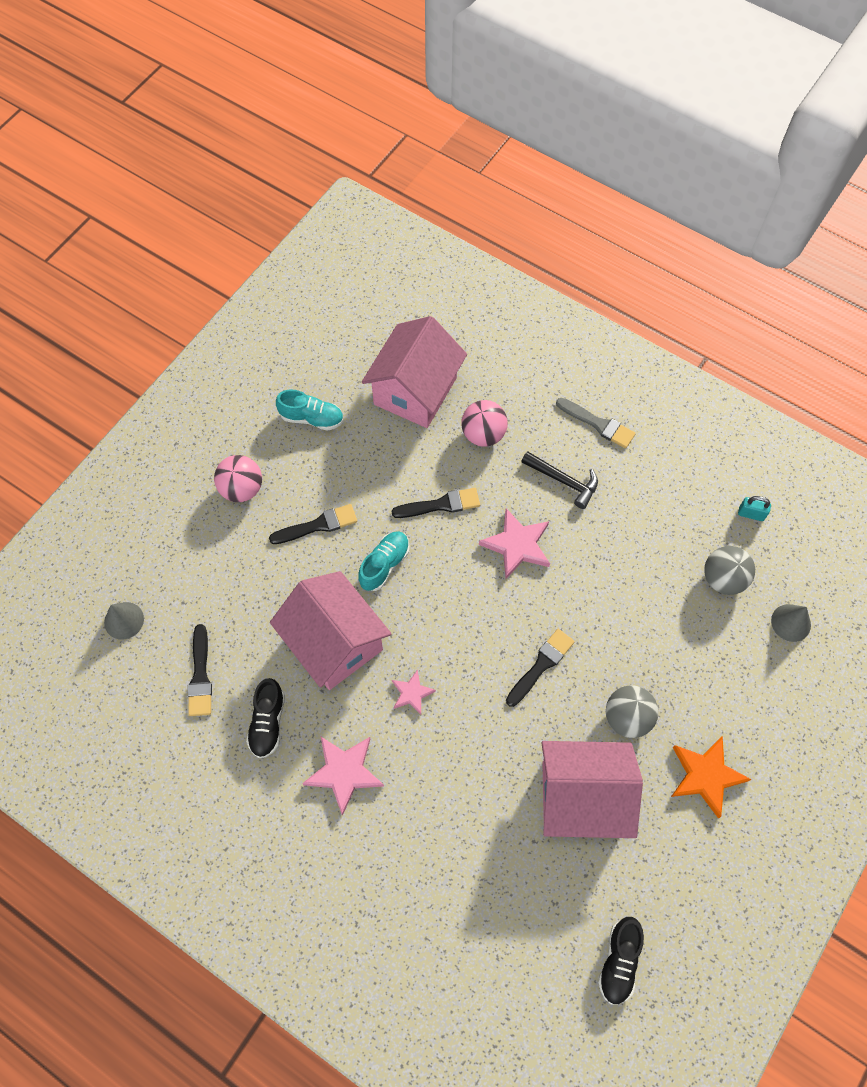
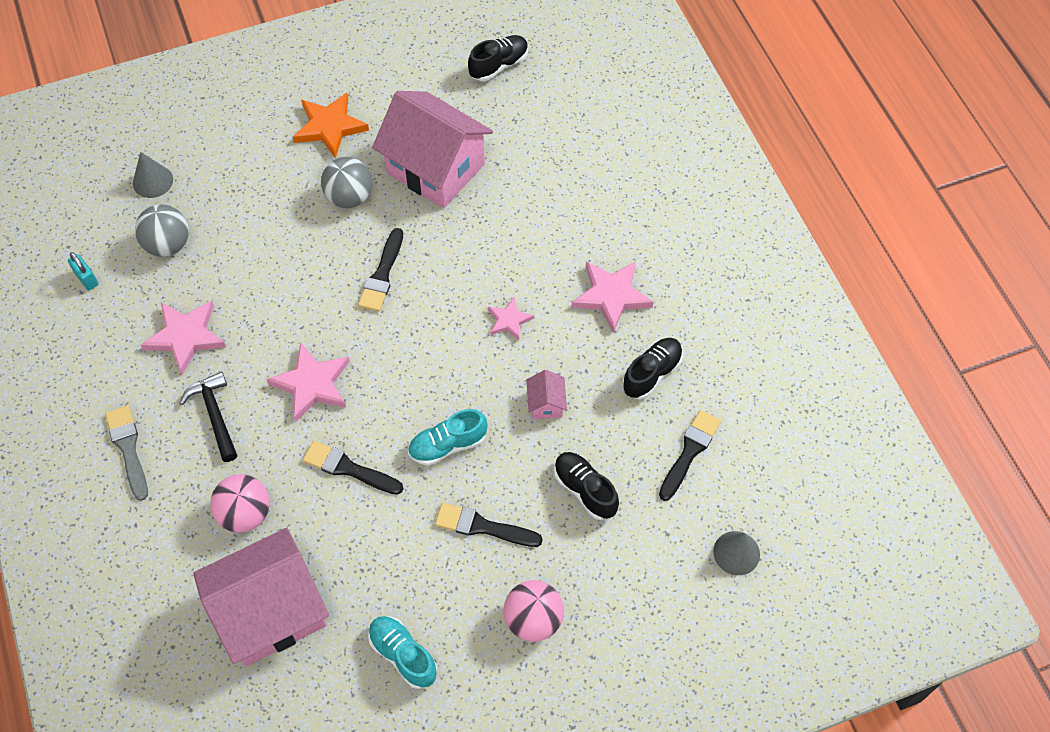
camera: 145 degrees left, 5 degrees down
pink house [270,571,391,690] -> pink house [526,370,567,419], size x0.40
black brush [506,629,575,707] -> black brush turned 60 degrees counterclockwise [358,228,403,312]
none -> pink star [141,300,226,375]
none -> black shoe [554,452,619,520]

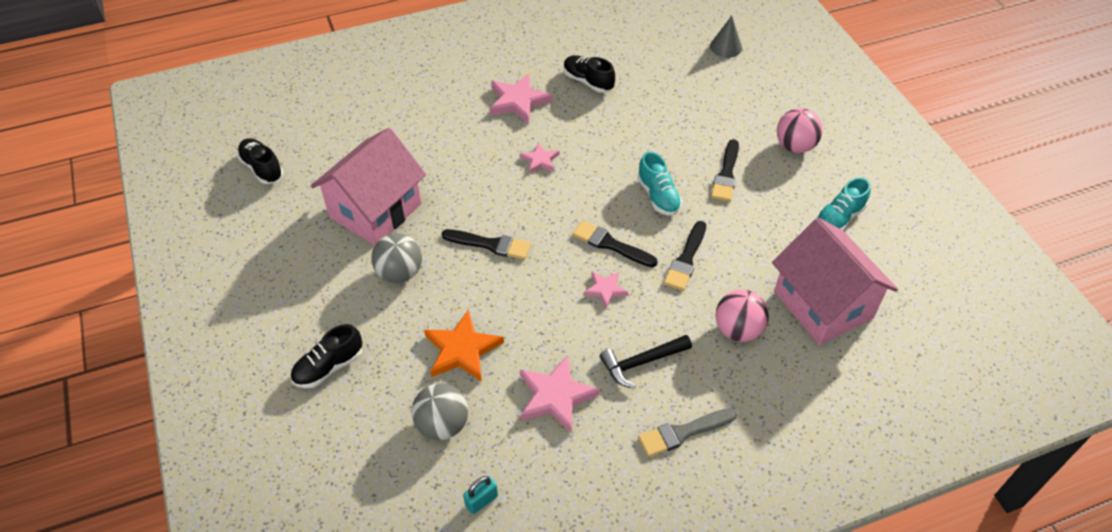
camera: 90 degrees left, 10 degrees down
grey cone [133,152,173,198] -> none
pink star [266,343,350,422] -> pink star [584,272,629,309], size x0.58
orange star [293,93,369,158] -> orange star moved to [424,310,504,382]
pink house [526,370,567,419] -> none
black shoe [554,452,619,520] -> black shoe moved to [291,324,362,388]
black brush [659,410,721,501] -> black brush moved to [572,221,658,267]

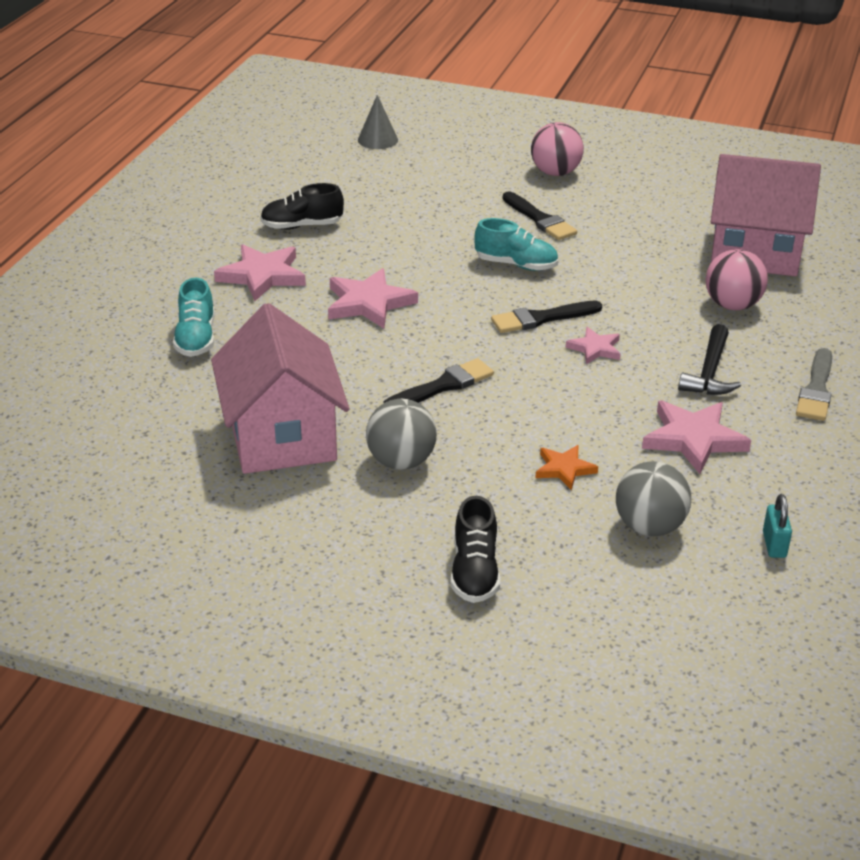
camera: 50 degrees left, 15 degrees down
black shoe [237,138,283,184] -> none
orange star [424,310,504,382] -> orange star [535,445,598,490], size x0.58
pink star [520,142,559,174] -> pink star [328,268,418,329], size x1.72
black brush [664,221,706,291] -> none
turquoise shoe [816,177,871,231] -> turquoise shoe moved to [173,278,215,357]

